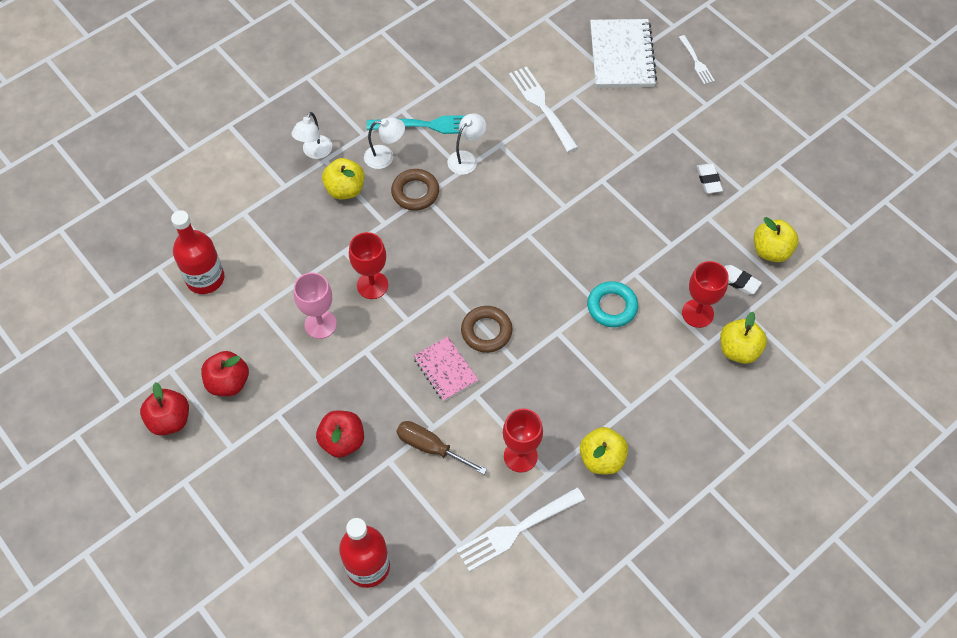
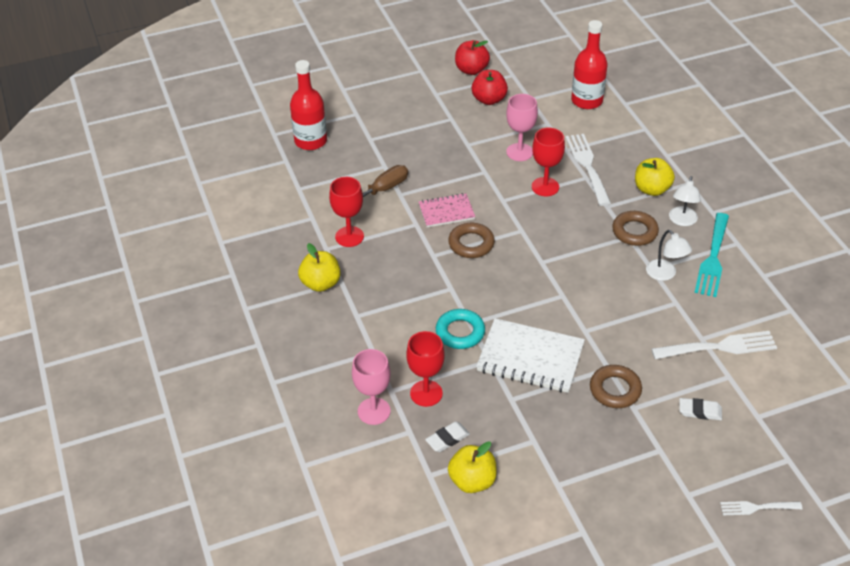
camera: 110 degrees right, 15 degrees down
white lamp [291,112,332,159] -> none
red apple [316,411,364,458] -> none
white fork [456,487,585,572] -> white fork moved to [565,134,611,206]
white notebook [590,19,657,88] -> white notebook moved to [476,318,585,393]
white eraser [697,163,723,193] -> white eraser moved to [679,398,722,420]
yellow apple [720,312,767,364] -> pink goblet [352,349,391,425]
none -> brown ring [590,365,642,408]

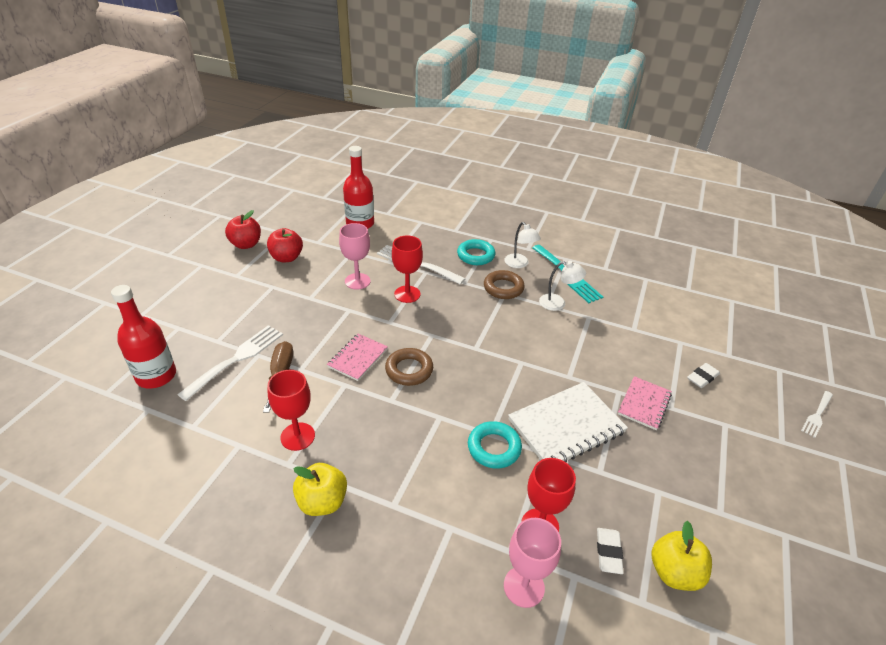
camera: 50 degrees left, 5 degrees down
brown ring [590,365,642,408] -> pink notebook [618,376,672,430]
yellow apple [635,158,675,196] -> turquoise ring [457,239,495,265]
white fork [651,331,777,359] -> white fork moved to [177,325,283,401]

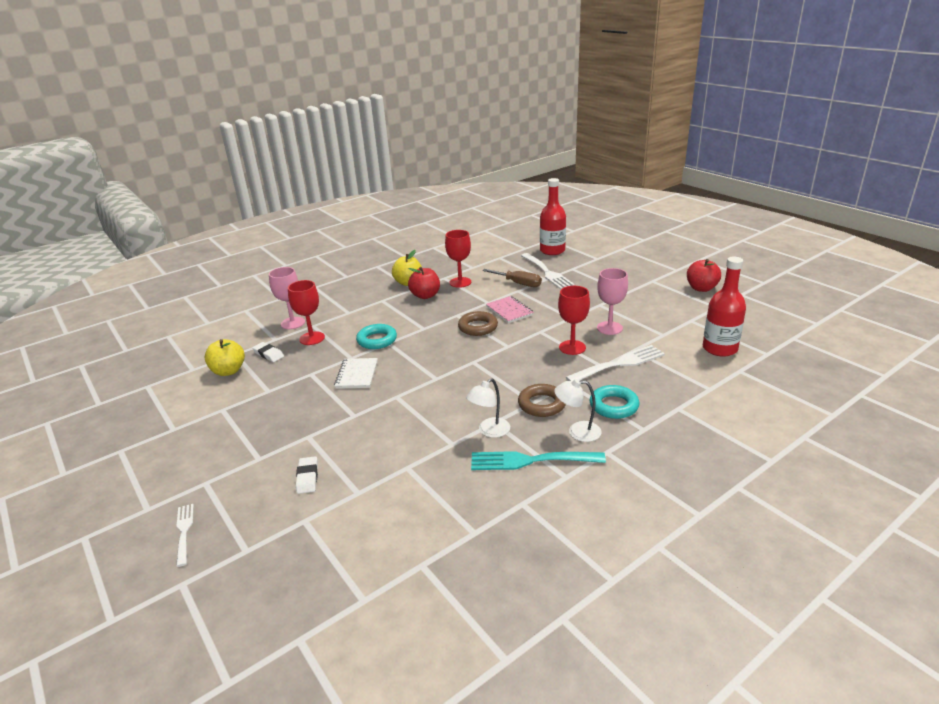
camera: 125 degrees right, 10 degrees down
red apple [267,228,303,262] -> red apple moved to [408,267,440,299]
white notebook [508,382,628,462] -> white notebook [334,358,378,389], size x0.60
pink notebook [618,376,672,430] -> none

